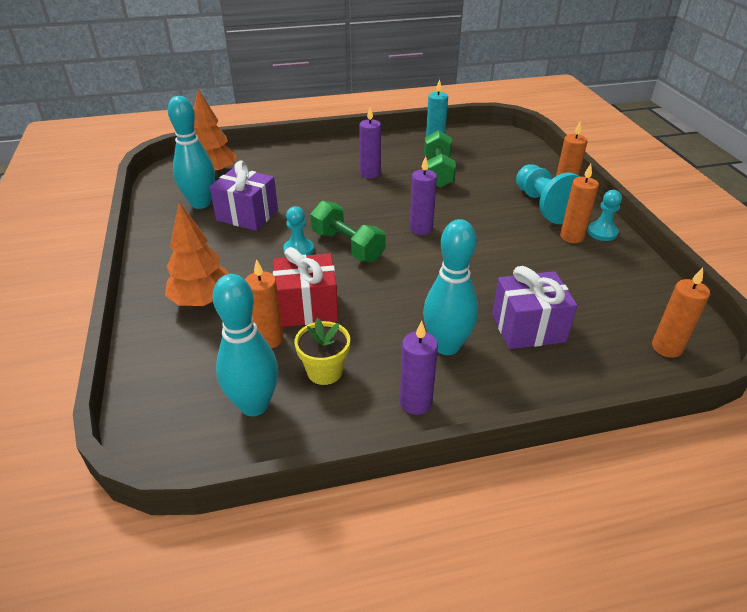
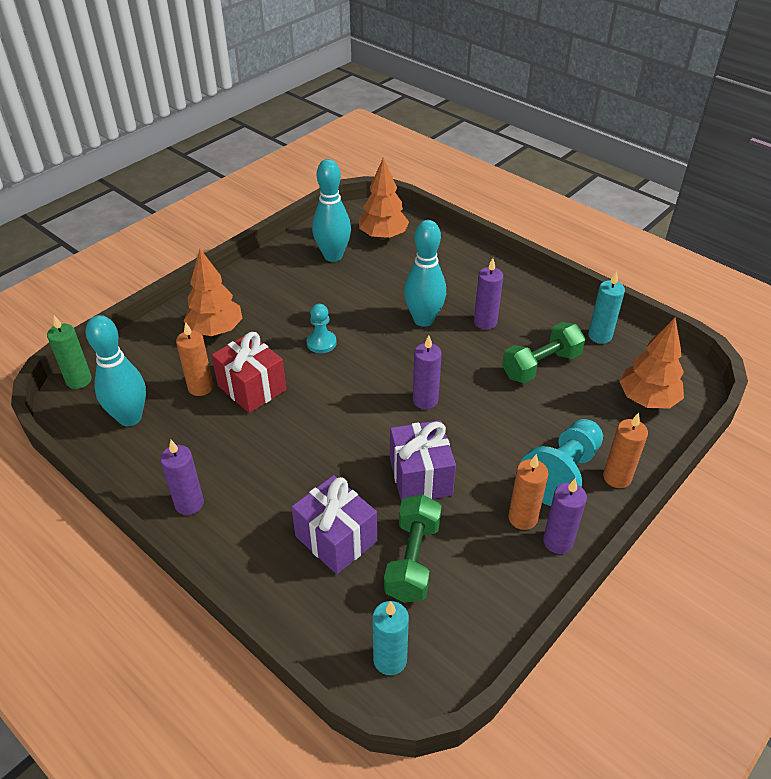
camera: 55 degrees right, 5 degrees up
purple gift [210,161,278,231] -> purple gift moved to [390,420,456,501]
yellow flower pot [295,318,350,385] -> none
green dumbbell [310,201,386,262] -> green dumbbell moved to [384,494,442,603]
turquoise bowling pin [423,219,478,355] -> turquoise bowling pin moved to [404,220,446,327]
turquoise pawn [587,190,622,241] -> purple candle [543,478,587,554]
orange candle [652,268,710,358] -> turquoise candle [372,601,409,675]
none -> green candle [47,315,92,389]
none -> orange tree [619,318,684,409]

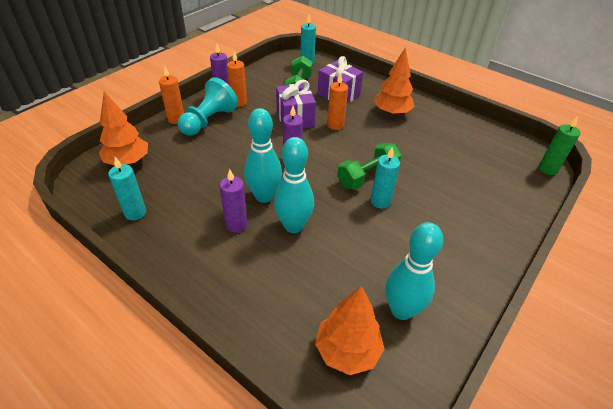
camera: 175 degrees right, 0 degrees up
turquoise bowling pin [86,315,146,426] -> turquoise bowling pin moved to [244,108,282,203]
purple candle [160,440,204,515] -> none
orange candle [176,322,213,396] -> orange candle moved to [327,72,348,130]
orange tree [183,249,243,336] -> orange tree moved to [374,48,414,116]
red gift [211,332,286,413] -> none
turquoise pawn [307,304,337,353] -> turquoise candle [371,147,400,209]
green dumbbell [502,322,585,383] -> green dumbbell moved to [337,143,402,190]

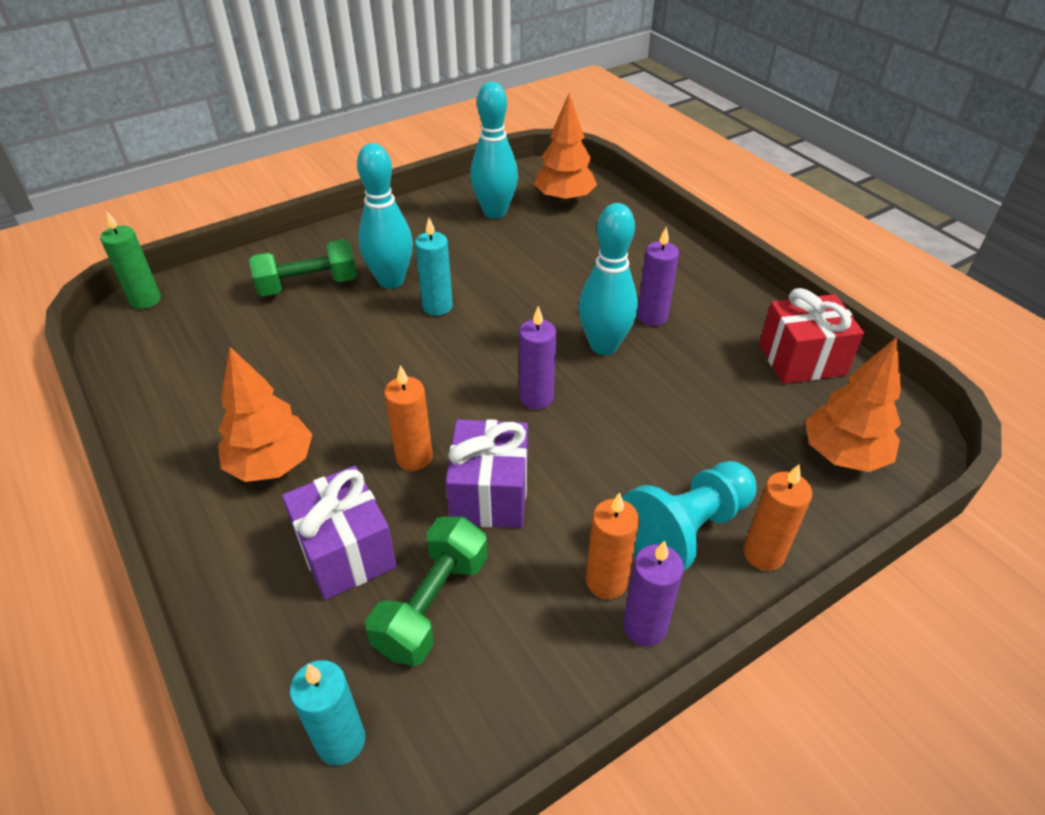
camera: 160 degrees left, 0 degrees up
turquoise candle [108,157,146,220] -> red gift [759,288,864,384]
turquoise bowling pin [274,137,314,233] -> turquoise bowling pin moved to [357,143,413,289]
green dumbbell [337,143,402,190] -> green dumbbell moved to [249,239,357,297]

